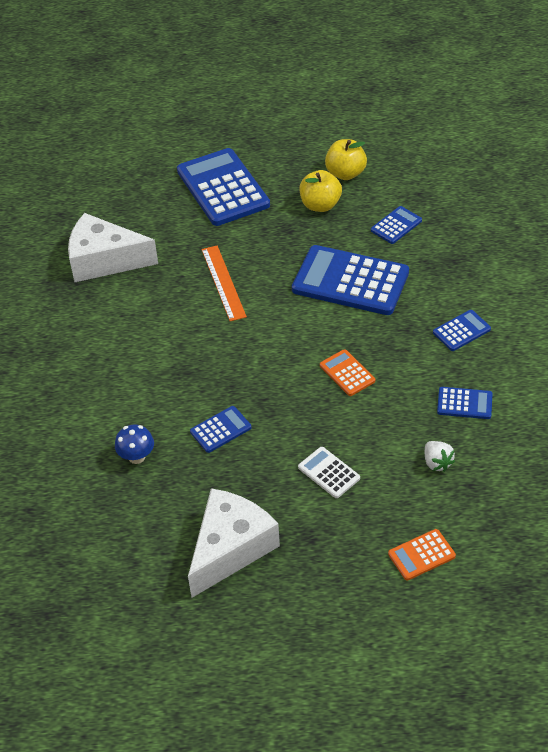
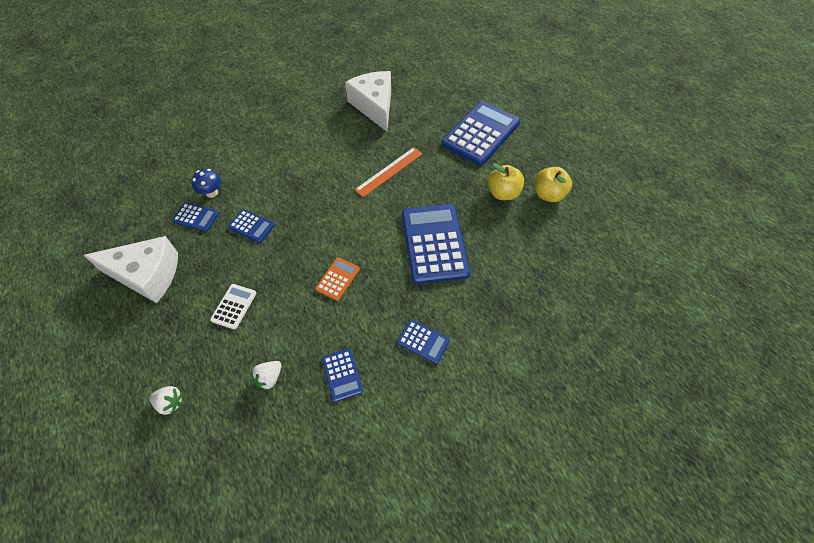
camera: 60 degrees right, 10 degrees up
blue calculator [371,206,422,244] -> blue calculator moved to [172,202,219,232]
orange calculator [388,529,456,581] -> white strawberry [149,386,183,415]

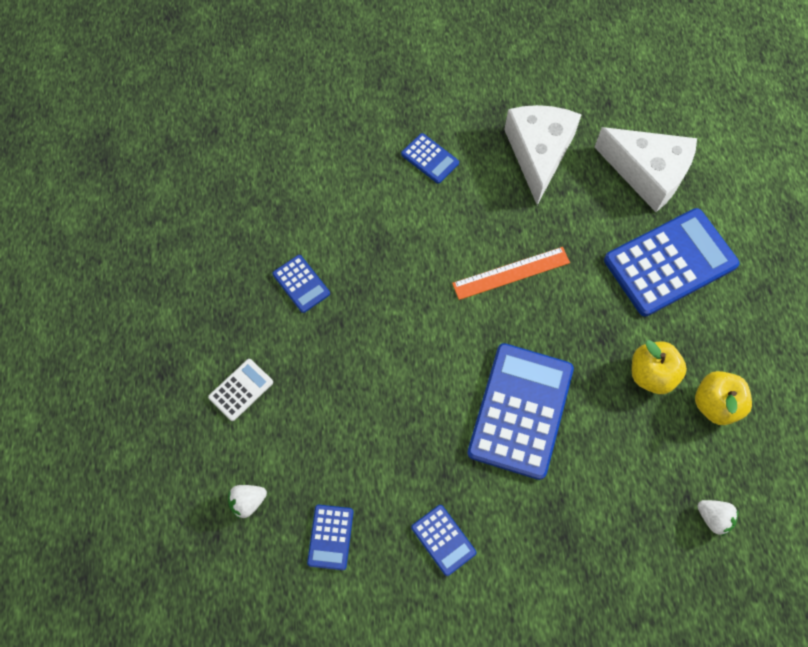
camera: 25 degrees right, 10 degrees up
white cheese [84,236,178,303] -> white cheese moved to [594,127,697,212]
white strawberry [149,386,183,415] -> white strawberry moved to [697,500,739,536]
blue calculator [172,202,219,232] -> blue calculator moved to [401,133,459,184]
blue mushroom [191,169,221,198] -> none
orange calculator [315,257,360,301] -> none

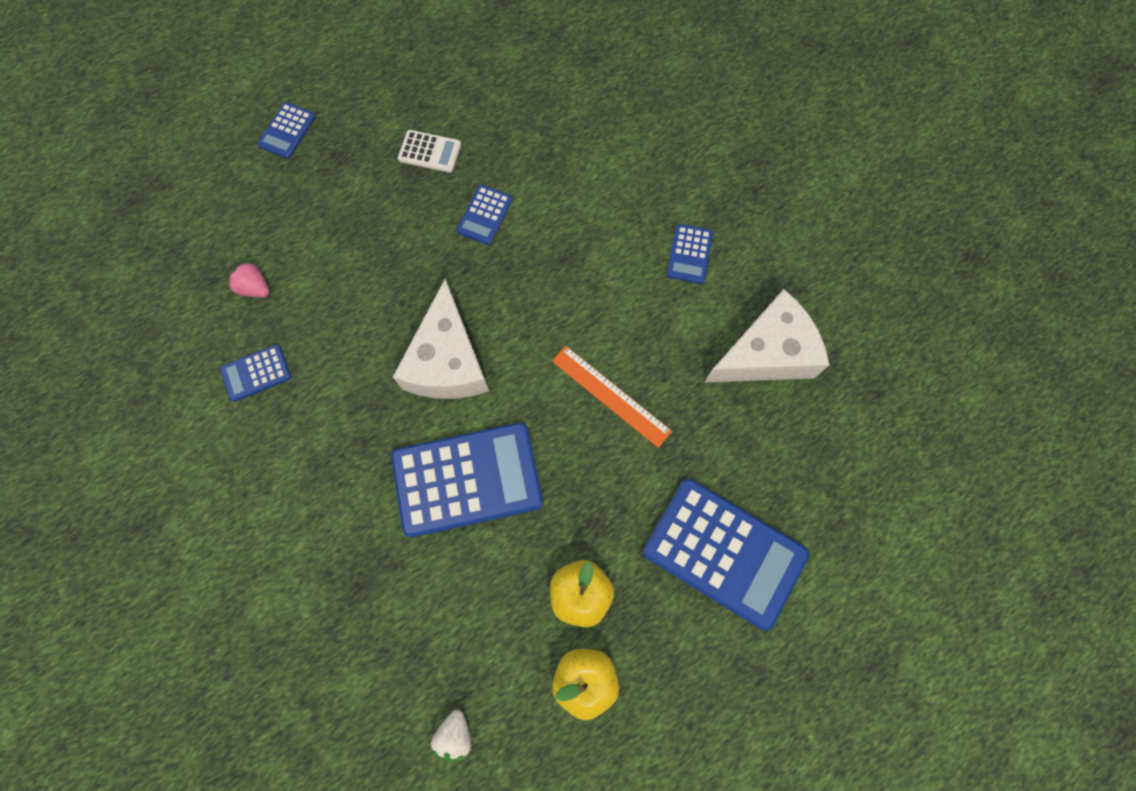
camera: 60 degrees right, 5 degrees up
white calculator [208,359,273,421] -> white calculator moved to [398,130,461,173]
white strawberry [228,485,267,519] -> pink strawberry [227,262,269,298]
blue calculator [411,505,477,576] -> blue calculator moved to [257,102,316,159]
white cheese [594,127,697,212] -> white cheese moved to [393,279,489,399]

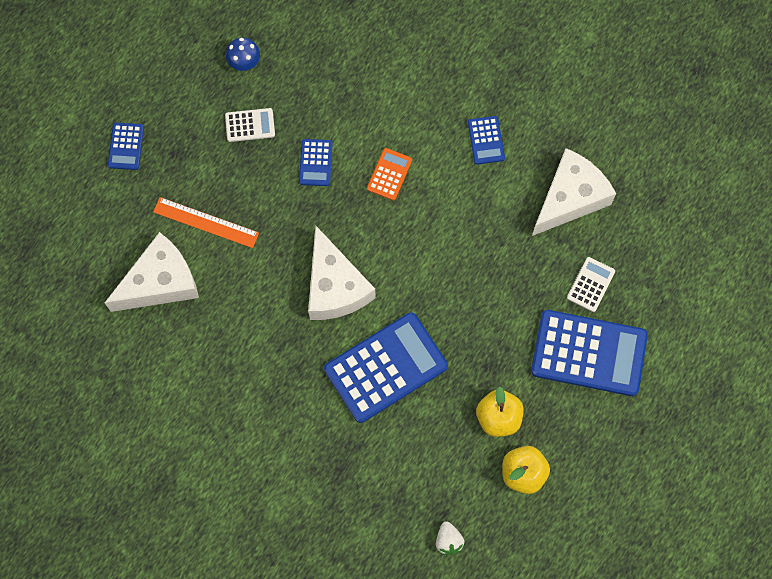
camera: 20 degrees left, 0 degrees up
blue calculator [220,344,291,402] -> none
pink strawberry [227,262,269,298] -> white cheese [105,232,199,312]
orange ruler [552,346,672,448] -> orange ruler moved to [153,197,259,248]
none -> blue mushroom [226,38,260,71]
none -> orange calculator [367,148,412,201]
none -> white calculator [567,257,615,312]

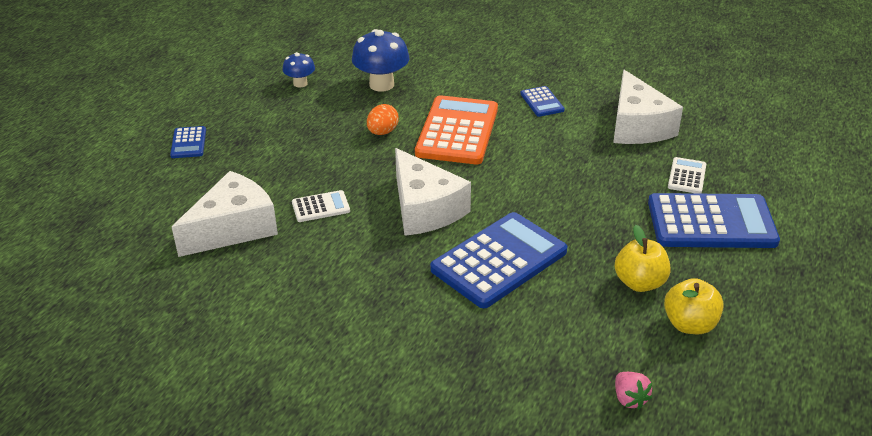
camera: 10 degrees left, 35 degrees down
orange ruler [153,197,259,248] -> none
white calculator [225,108,275,142] -> white calculator moved to [292,190,350,222]
blue calculator [299,139,333,186] -> orange egg [367,104,399,135]
orange calculator [367,148,412,201] -> orange calculator [415,95,498,164], size x2.15
white strawberry [436,521,464,555] -> pink strawberry [615,372,652,409]
white cheese [532,148,616,236] -> white cheese turned 135 degrees clockwise [613,70,683,144]
none -> blue mushroom [352,29,409,92]

